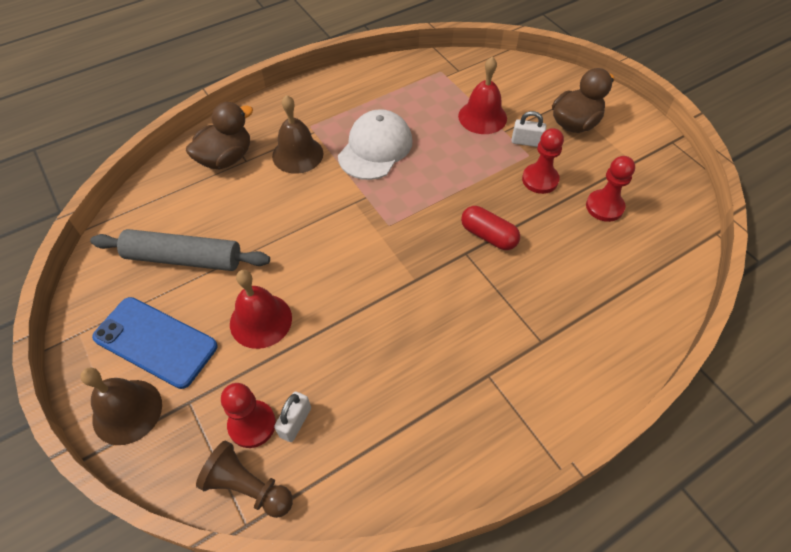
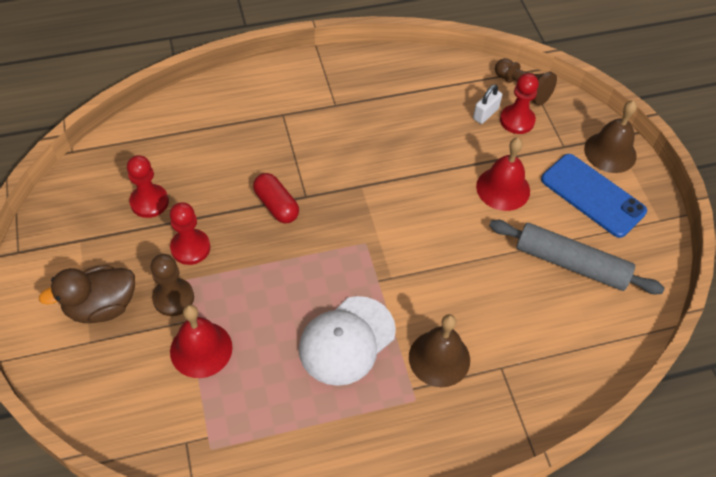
camera: 165 degrees left, 0 degrees up
brown duck [186,102,253,169] -> none
white padlock [511,111,546,147] -> brown pawn [151,254,194,316]

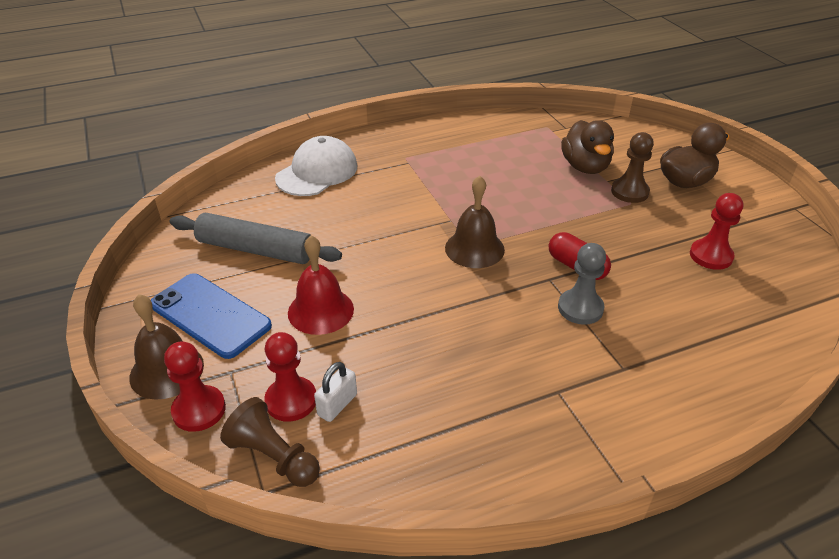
camera: 175 degrees right, 15 degrees down
red pawn [170,202,210,265] -> red pawn moved to [164,341,226,432]
red bell [170,304,232,378] -> brown duck [561,120,614,174]
white cap [299,296,396,386] -> white cap moved to [275,136,357,196]
brown bell [409,314,470,387] -> brown bell moved to [445,176,505,268]
none -> grey pawn [558,243,606,325]

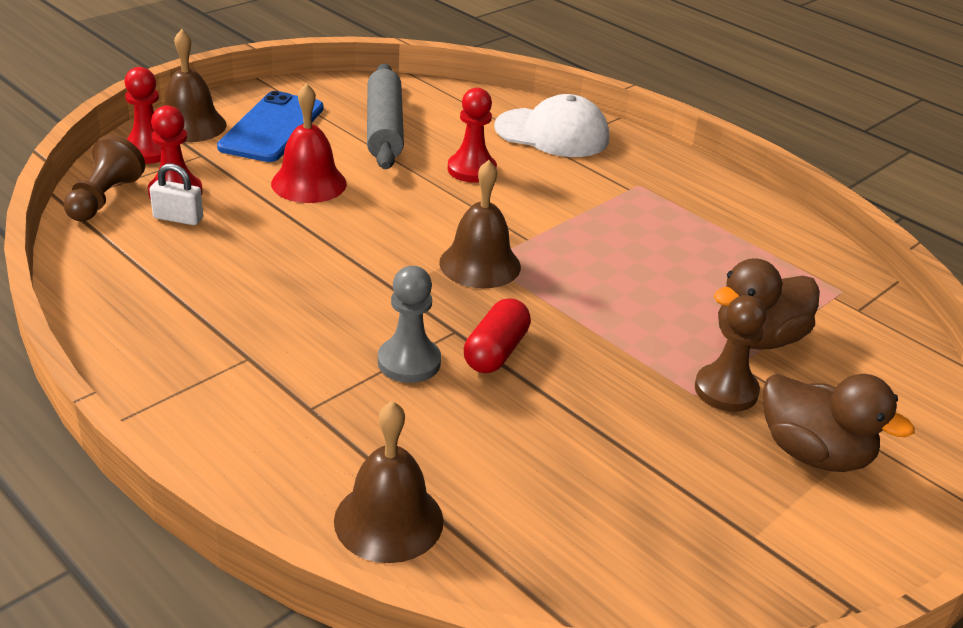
camera: 65 degrees right, 5 degrees down
red pawn [690,193,743,270] -> red pawn moved to [448,88,497,183]
none -> brown bell [334,401,444,563]

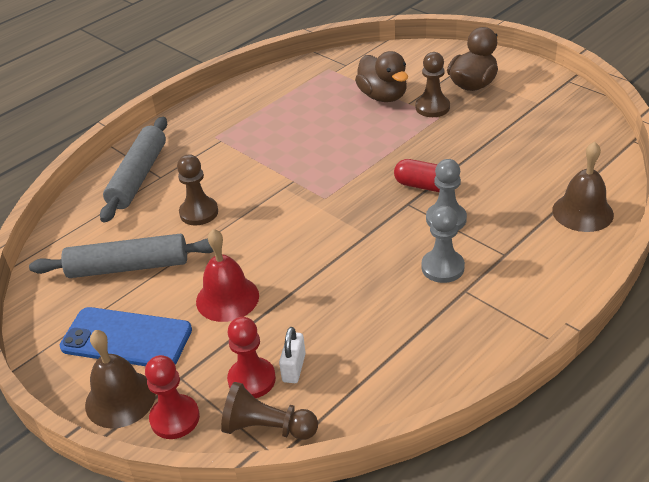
camera: 85 degrees left, 5 degrees up
brown bell [439,160,521,288] -> none
red pawn [448,88,497,183] -> brown pawn [177,154,218,226]
white cap [494,94,609,157] -> grey rolling pin [100,117,167,223]
none -> grey pawn [421,206,465,283]

